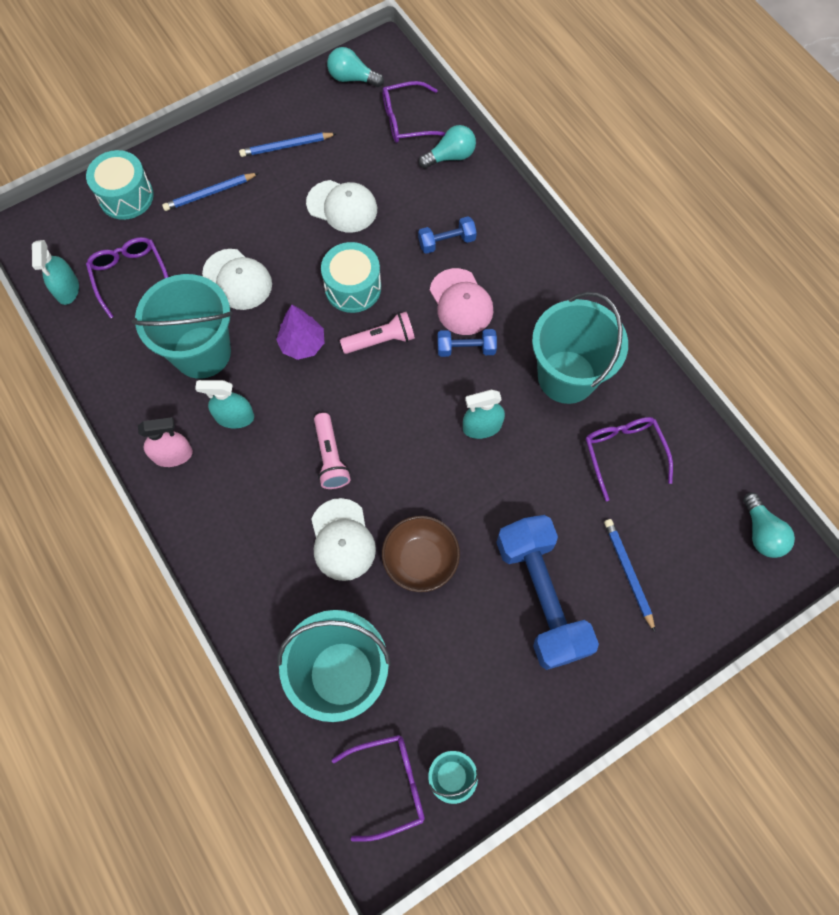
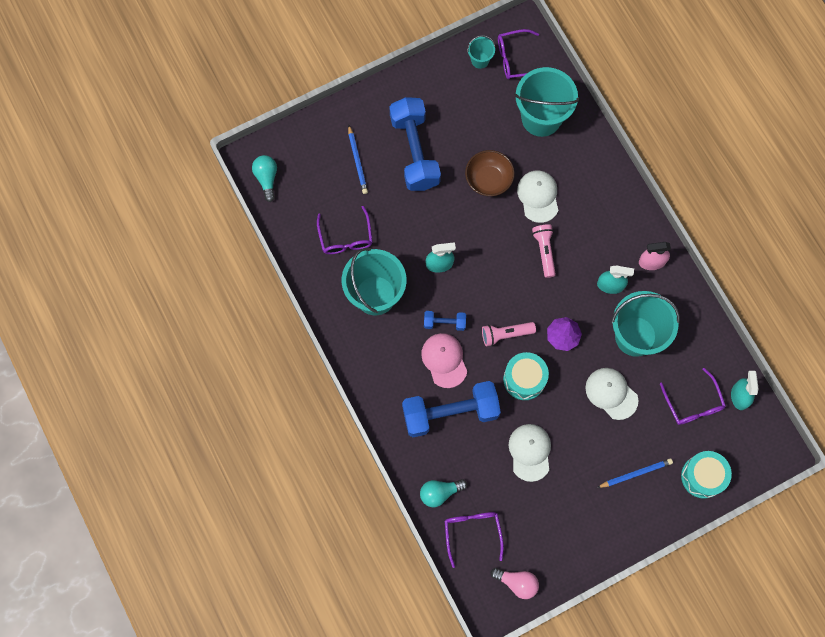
camera: 175 degrees left, 5 degrees up
blue pencil [239,133,337,157] -> none
white cap [306,180,377,233] -> white cap turned 60 degrees clockwise [509,424,551,482]
turquoise light bulb [327,47,384,87] -> pink light bulb [491,568,539,599]
purple glasses [382,81,446,143] -> purple glasses turned 90 degrees counterclockwise [445,512,504,568]
blue dumbbell [418,216,477,254] -> blue dumbbell [402,381,501,437], size x2.18

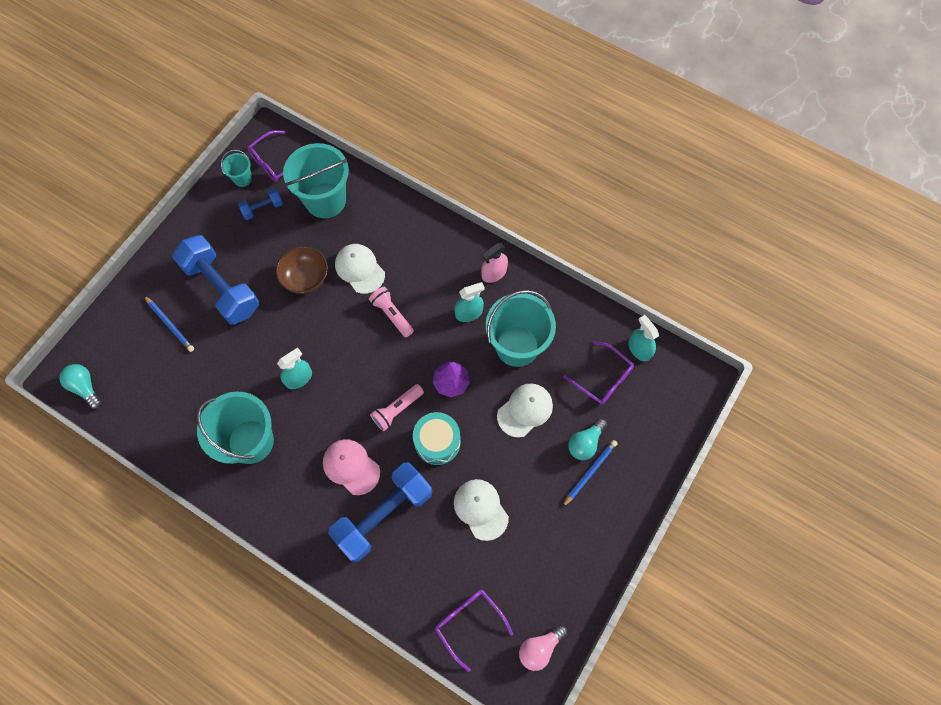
camera: 30 degrees left, 5 degrees down
purple glasses [317,206,373,254] -> none
turquoise light bulb [420,479,467,507] -> turquoise light bulb moved to [568,418,607,460]
blue dumbbell [424,311,466,331] -> blue dumbbell moved to [238,188,283,220]
pink light bulb [491,568,539,599] -> pink light bulb turned 150 degrees clockwise [519,625,567,671]
white cap [585,368,638,420] -> white cap turned 120 degrees clockwise [497,383,553,438]
turquoise drum [681,451,732,499] -> none

